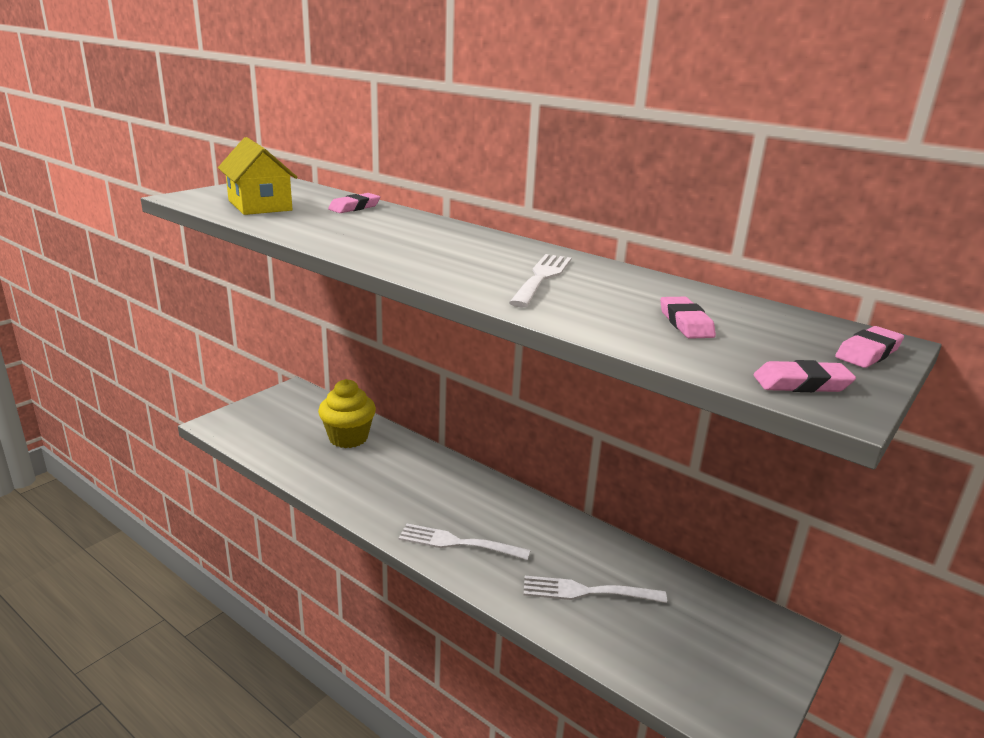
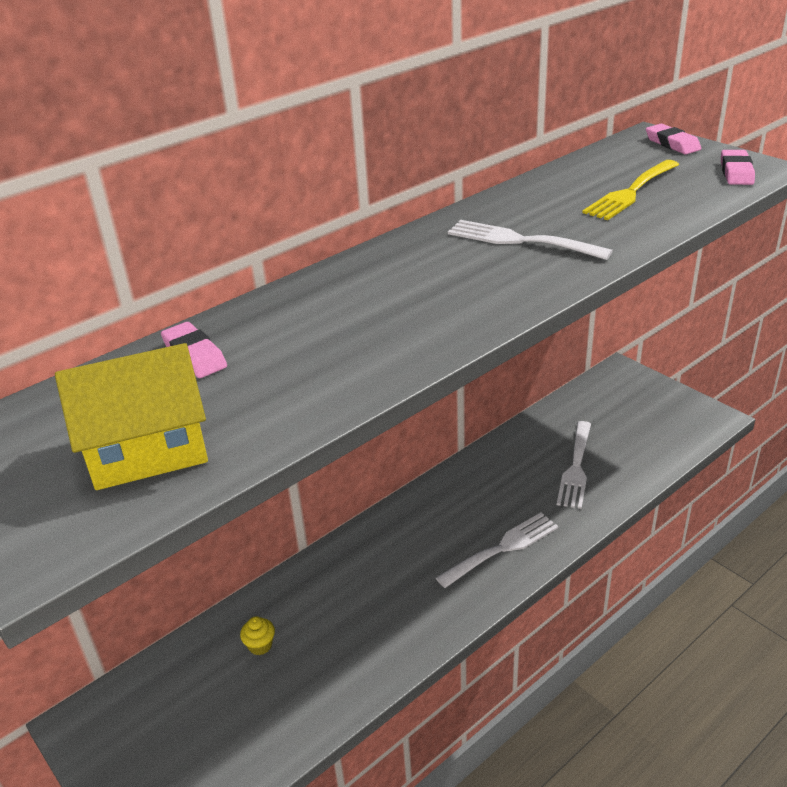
camera: 75 degrees left, 10 degrees up
yellow cupcake [318,379,376,448] -> yellow cupcake [240,616,275,655], size x0.43
white fork [399,524,531,560] -> white fork turned 150 degrees counterclockwise [436,513,558,588]
pink eraser [660,297,716,339] -> yellow fork [582,160,679,220]

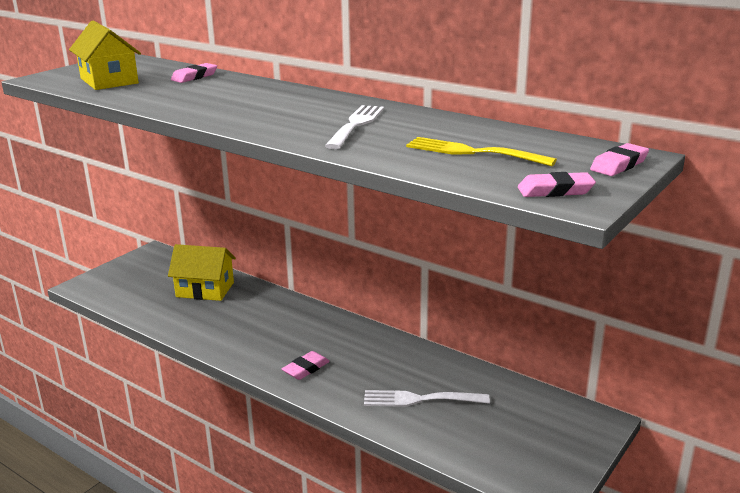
camera: 75 degrees right, 10 degrees down
yellow cupcake [240,616,275,655] -> yellow house [168,244,236,301]
white fork [436,513,558,588] -> pink eraser [282,351,330,380]

